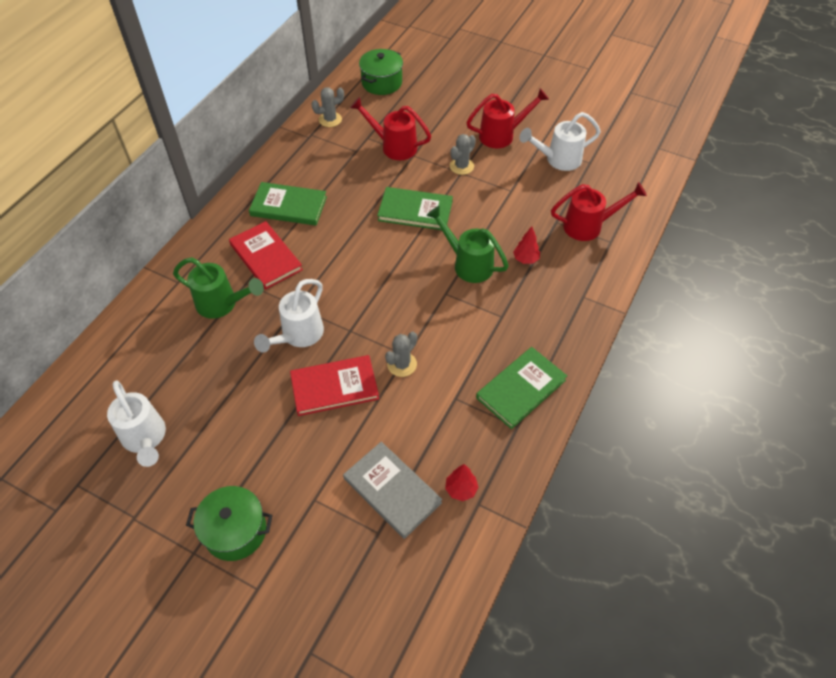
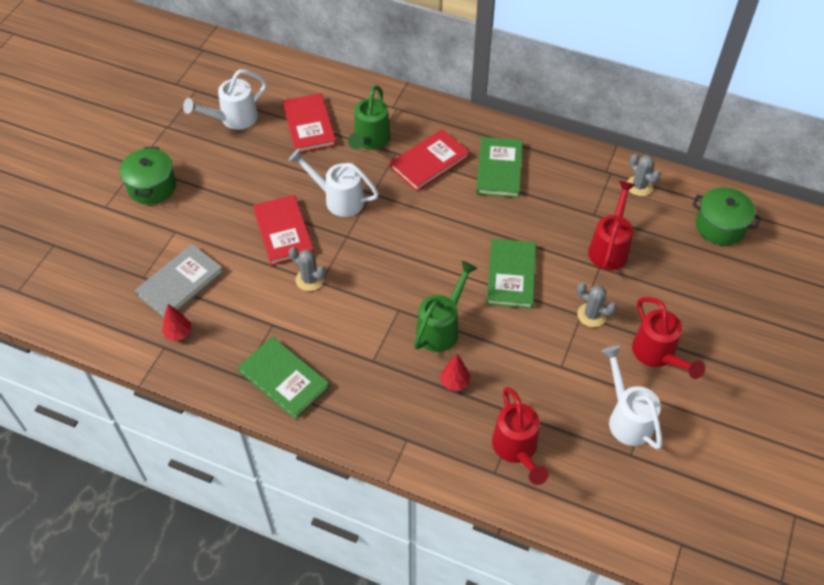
camera: 85 degrees right, 0 degrees up
none -> red book [283,93,337,153]

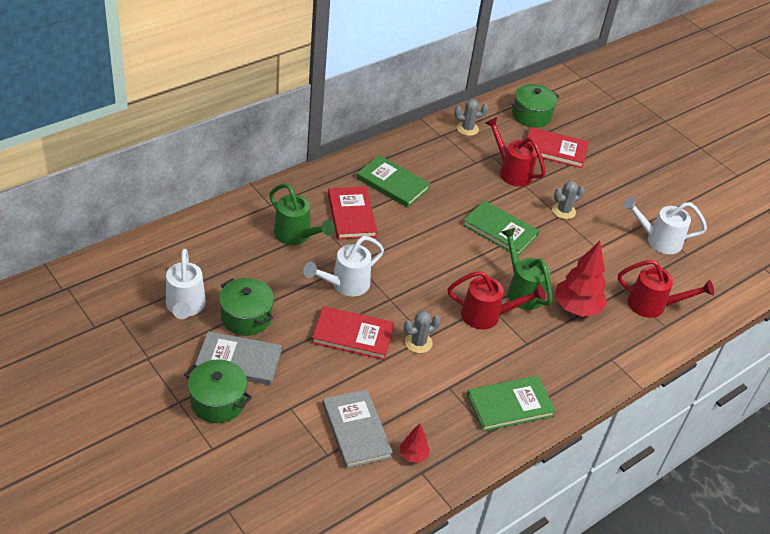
camera: 65 degrees left, 10 degrees down
red book [283,93,337,153] -> red book moved to [527,127,589,168]
red tree [440,354,471,391] -> red tree [555,241,607,317], size x1.99
red watering can [632,297,705,379] -> red watering can moved to [447,271,545,330]
none -> grey book [195,331,282,385]
none -> green pot [219,278,274,336]

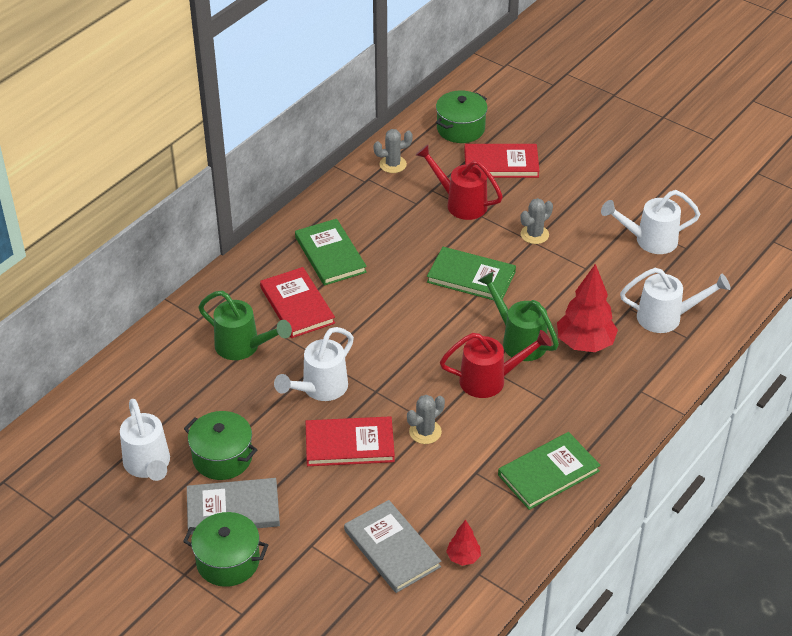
camera: 10 degrees left, 0 degrees up
green book [356,155,430,208] -> green book turned 45 degrees clockwise [295,219,367,286]
red watering can [618,260,714,318] -> white watering can [620,268,730,333]

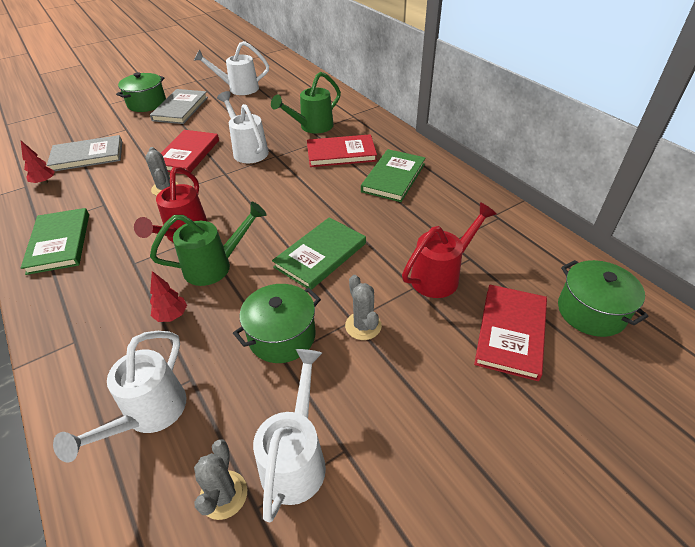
camera: 110 degrees right, 0 degrees up
green pot [184,411,257,480] -> green pot moved to [233,284,321,363]
green book [295,219,367,286] -> green book turned 60 degrees counterclockwise [361,149,425,202]
grey cactus [373,129,413,173] -> grey cactus moved to [194,439,247,520]
red tree [557,264,618,352] -> red tree [150,271,187,322], size x0.50

